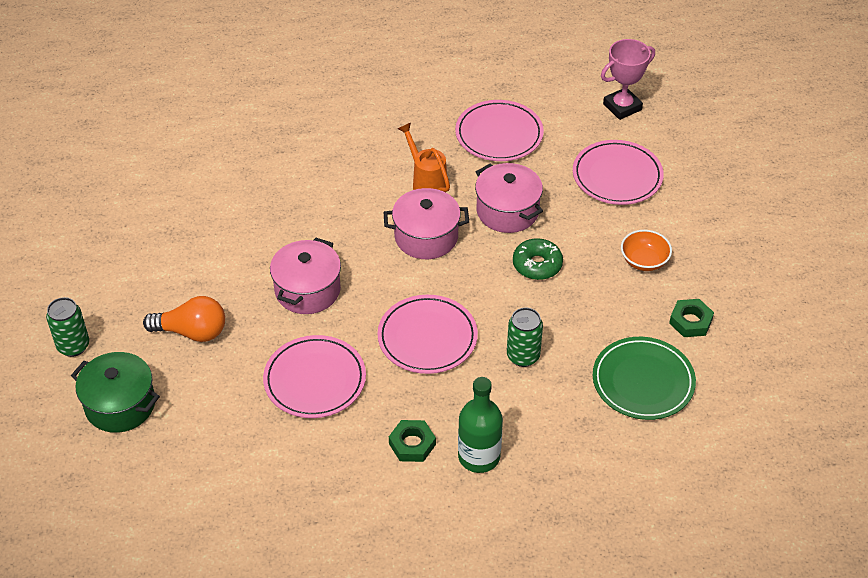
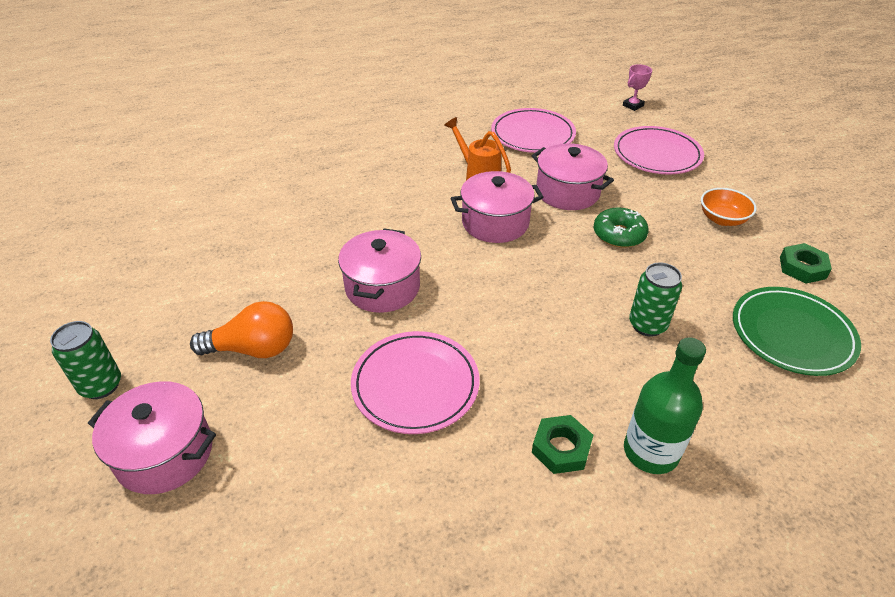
camera: 10 degrees left, 5 degrees down
green pot [71,352,160,433] -> pink pot [88,381,216,494]
pink plate [377,295,478,374] -> none
pink trophy [601,39,655,120] -> pink trophy [623,64,652,111], size x0.59

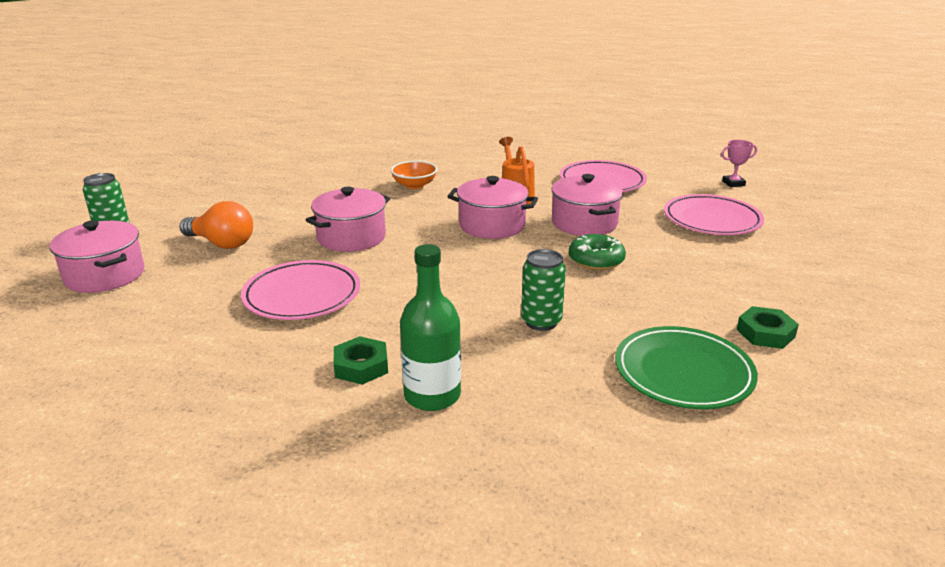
camera: 30 degrees right, 15 degrees down
orange bowl [701,188,757,226] -> orange bowl moved to [391,161,437,189]

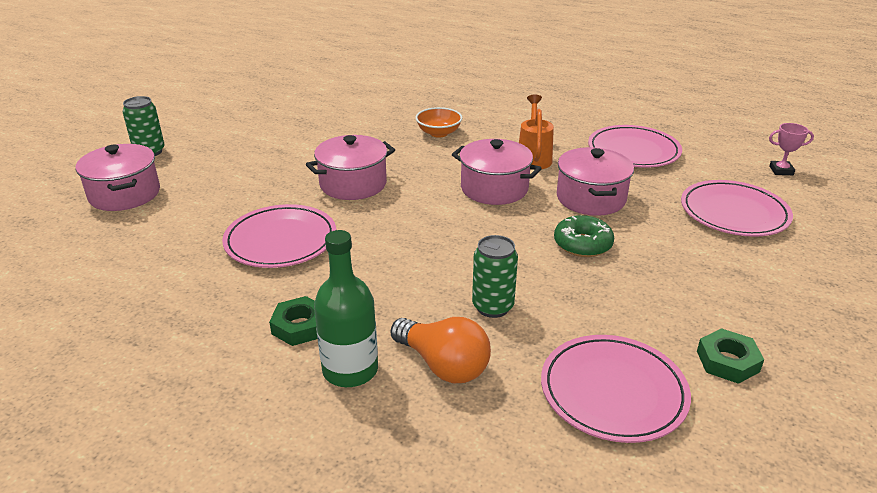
camera: 15 degrees right, 5 degrees up
orange light bulb [179,201,253,249] -> orange light bulb moved to [390,317,491,383]
green plate [615,326,758,409] -> pink plate [541,335,691,443]

